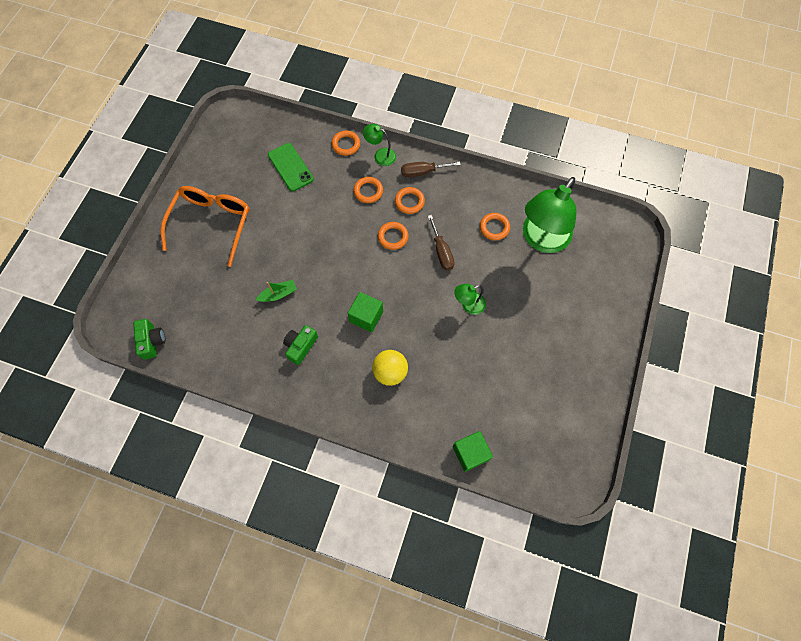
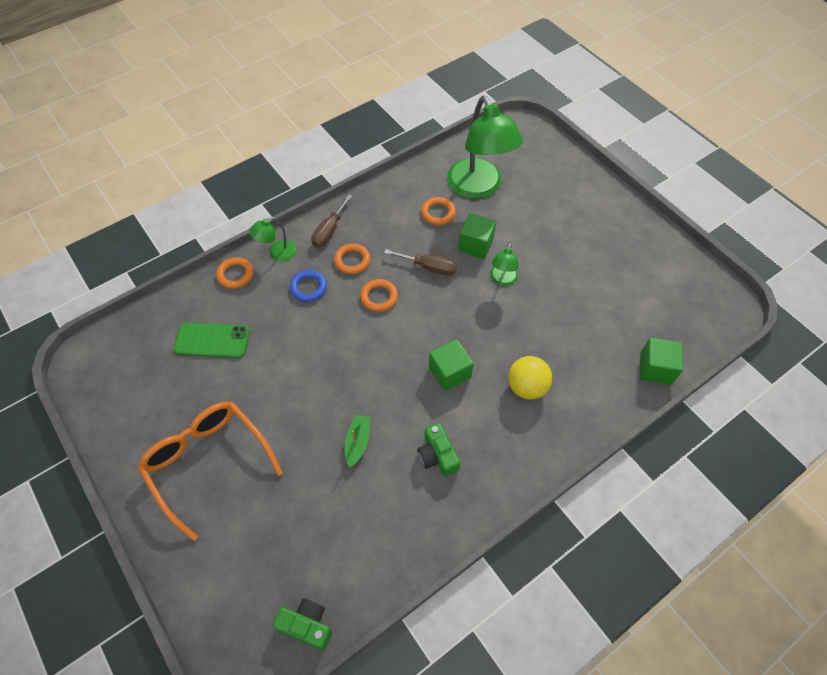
camera: 55 degrees left, 10 degrees down
orange ring [353,177,383,203] -> blue ring [290,270,327,302]
none -> green cube [458,213,496,259]

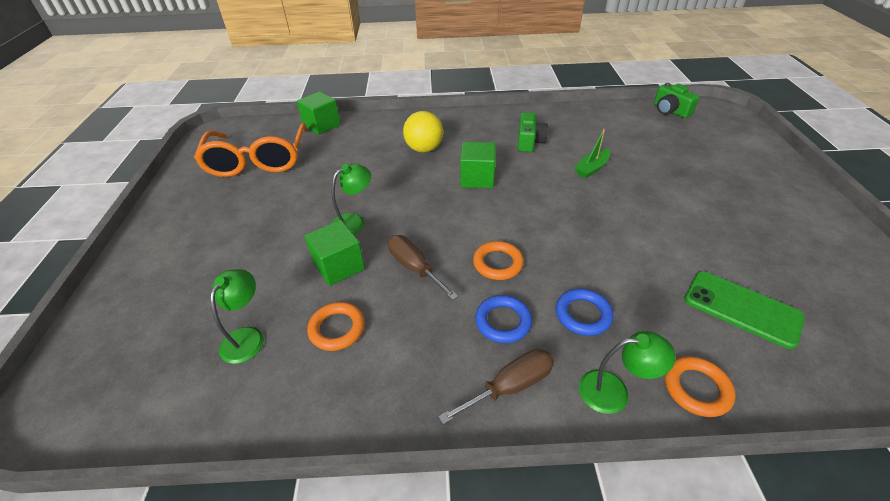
camera: 145 degrees left, 15 degrees down
orange glasses [138,402,283,541] -> orange glasses moved to [194,123,307,177]
orange ring [334,243,370,274] -> blue ring [475,295,532,343]
green lamp [447,96,523,199] -> green lamp [210,269,264,364], size x0.46

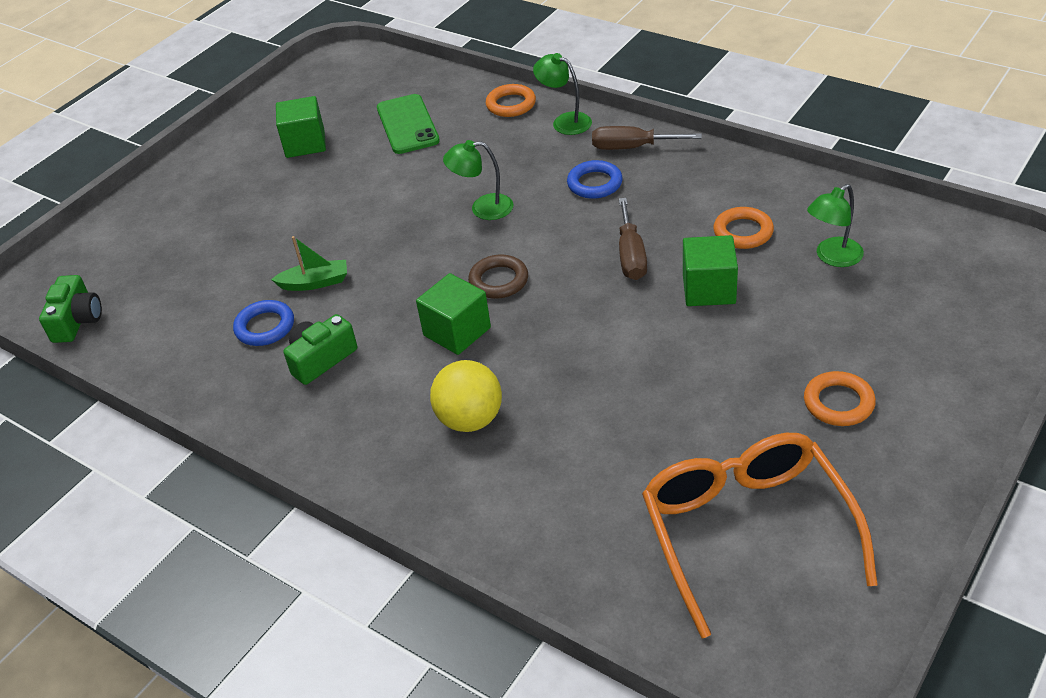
camera: 140 degrees left, 0 degrees up
orange glasses [194,123,307,177] -> orange glasses turned 45 degrees counterclockwise [642,433,878,638]
green cube [297,91,341,135] -> green cube moved to [276,96,326,158]
green lamp [331,164,371,234] -> green lamp moved to [443,140,514,220]
orange ring [473,241,524,280] -> orange ring moved to [804,371,876,426]
blue ring [556,289,613,336] -> blue ring moved to [233,300,294,346]
none -> brown ring [468,254,528,299]

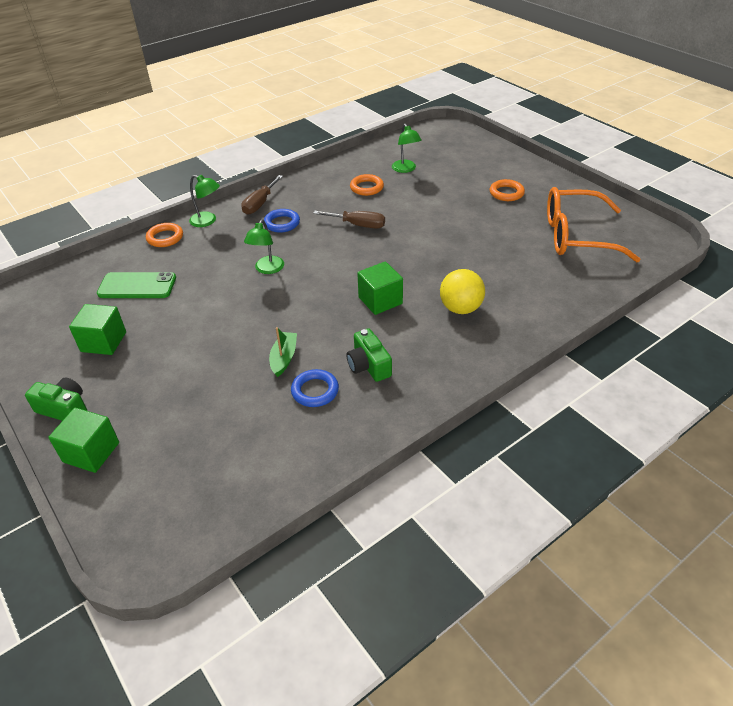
camera: 75 degrees left, 0 degrees up
green camera [39,275,102,343] -> green camera moved to [25,378,87,421]
brown ring [468,254,528,299] -> none
green lamp [533,53,592,135] -> green lamp turned 120 degrees counterclockwise [189,175,220,227]
green cube [683,235,738,306] -> green cube moved to [48,408,119,473]

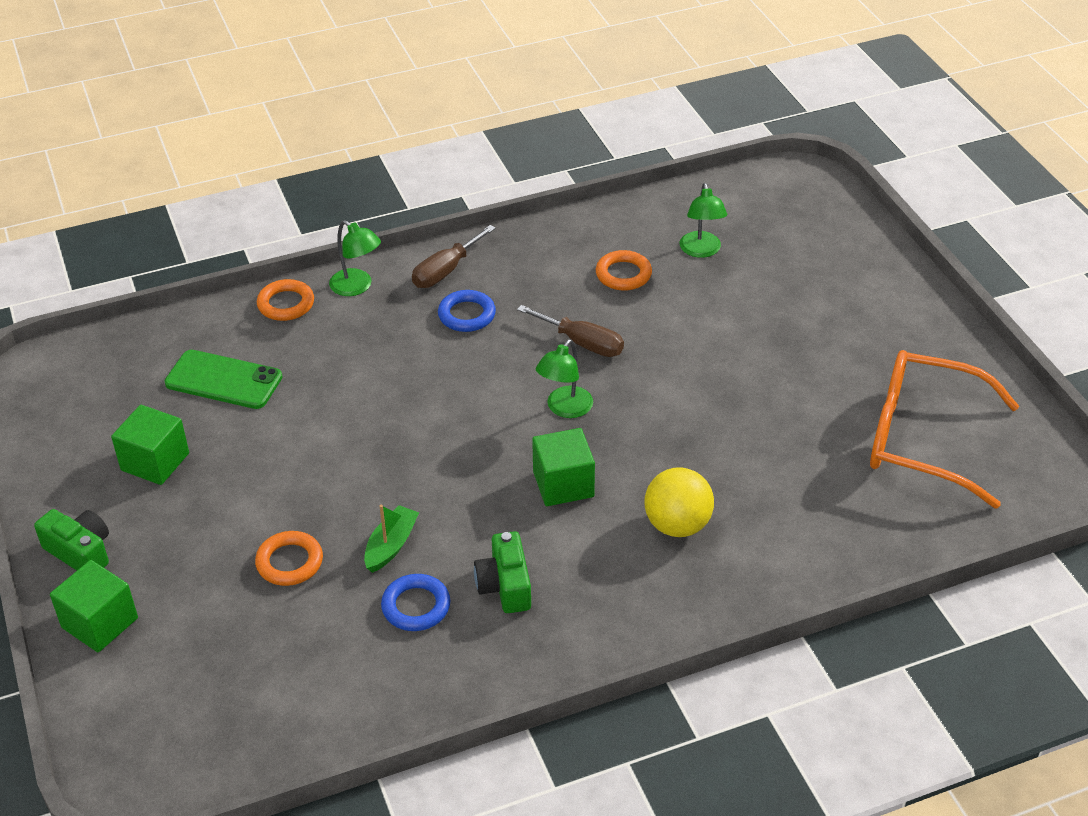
camera: 15 degrees right, 0 degrees up
green lamp [244,219,284,274] -> green lamp moved to [536,339,593,418]
orange ring [490,179,525,201] -> orange ring moved to [255,531,323,586]

